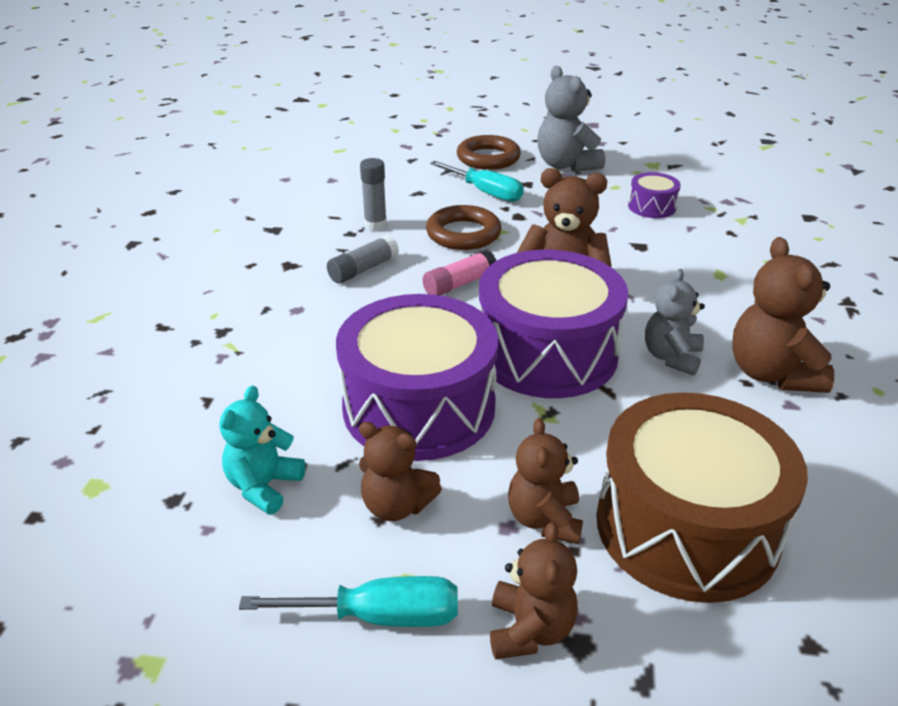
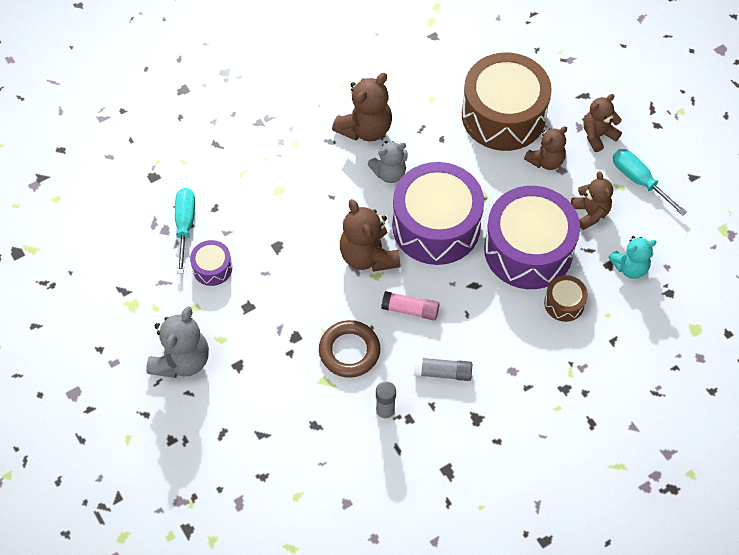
camera: 130 degrees left, 25 degrees up
turquoise screwdriver [430,161,524,202] -> turquoise screwdriver moved to [175,188,195,274]
brown ring [457,135,521,170] -> none
none -> brown drum [544,275,588,322]

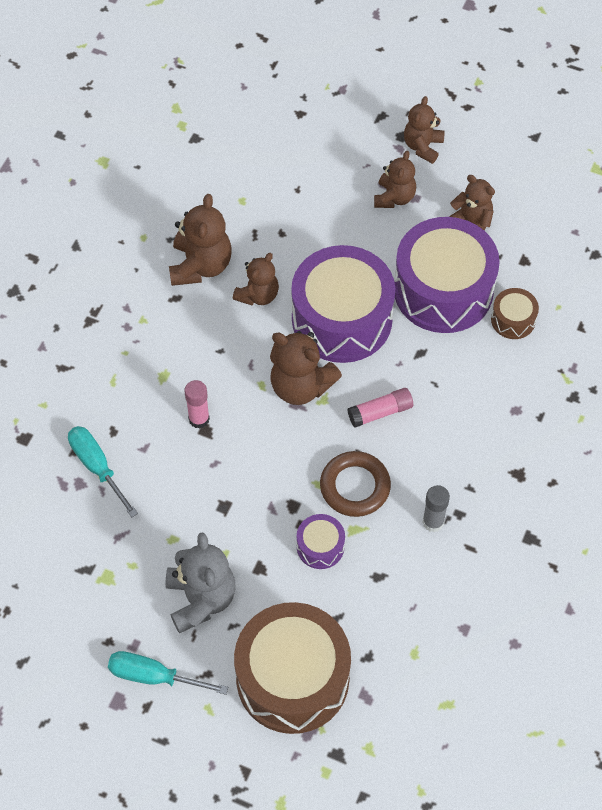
camera: 35 degrees left, 0 degrees up
purple drum [190,240,232,286] -> purple drum moved to [297,514,345,569]
grey teddy bear [368,141,408,183] -> brown teddy bear [233,253,279,305]
grey glue stick [414,357,472,381] -> none
brown drum [462,53,552,151] -> brown drum moved to [234,602,351,734]
turquoise teddy bear [608,236,657,279] -> none
turquoise screwdriver [613,149,687,216] -> turquoise screwdriver moved to [108,651,228,695]
none -> pink glue stick [184,380,210,429]

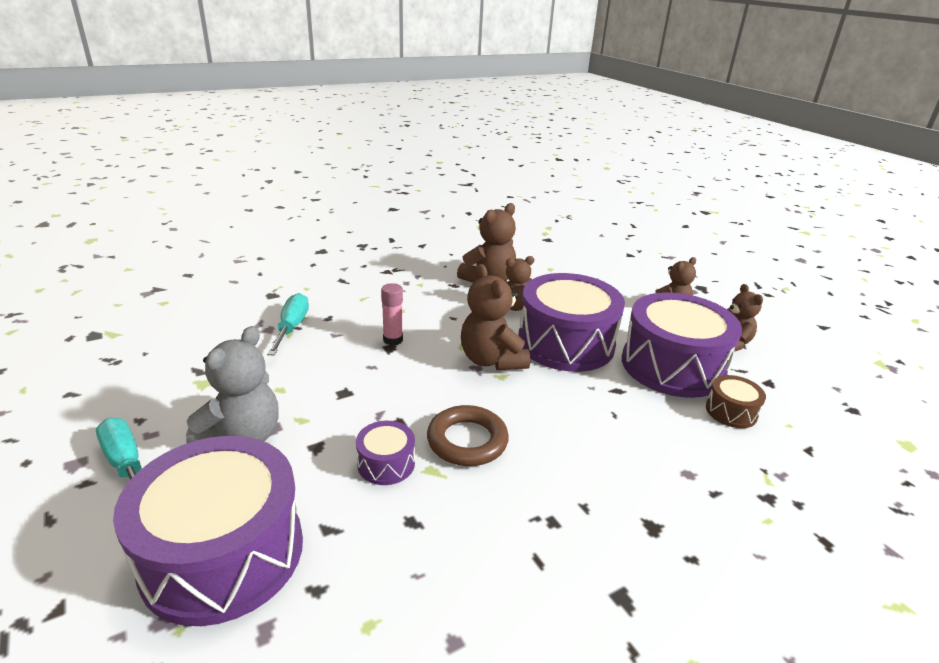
camera: 35 degrees right, 30 degrees down
brown drum [234,602,351,734] -> purple drum [113,436,303,626]
pink glue stick [348,388,413,428] -> none
brown teddy bear [404,96,445,164] -> none
grey glue stick [422,485,450,532] -> none

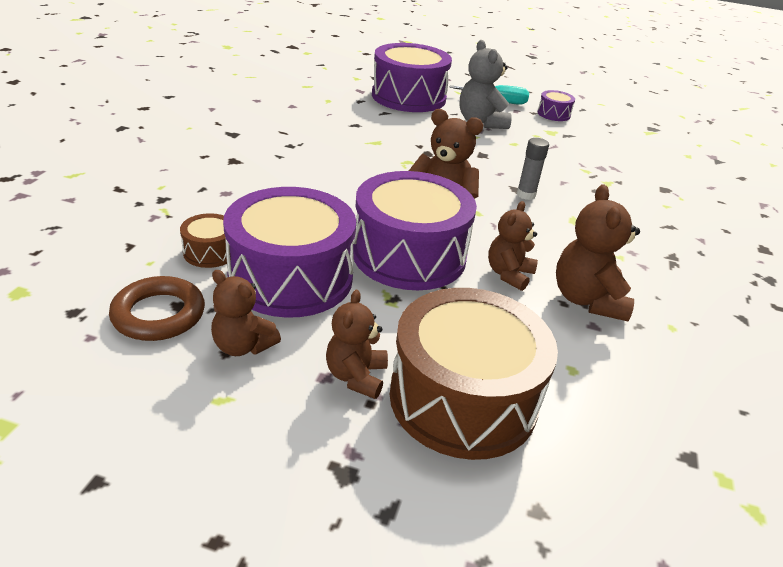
camera: 135 degrees right, 5 degrees up
turquoise screwdriver [267,293,309,356] -> none
purple drum [356,421,415,485] -> purple drum moved to [537,90,575,121]
pink glue stick [381,283,403,345] -> grey glue stick [517,138,549,200]
brown ring [427,405,509,466] -> brown ring moved to [109,276,205,341]
none -> brown drum [390,288,558,460]

